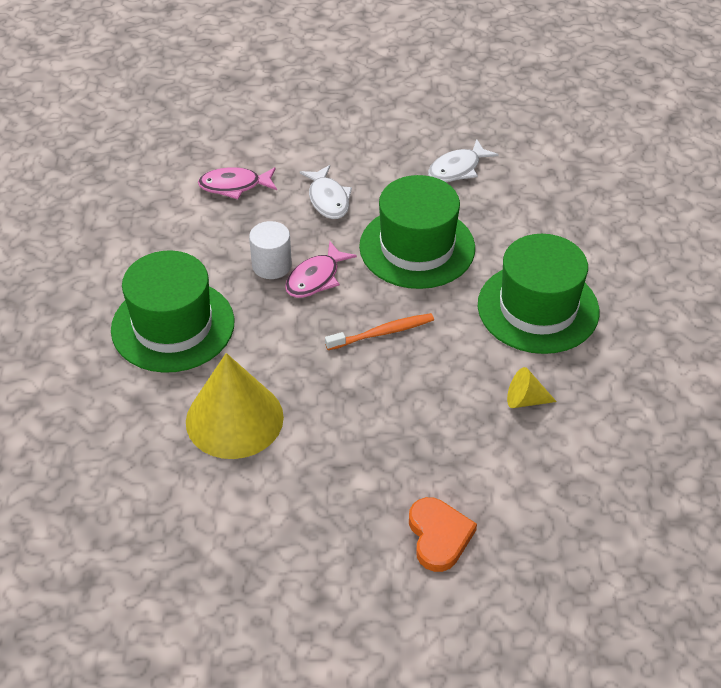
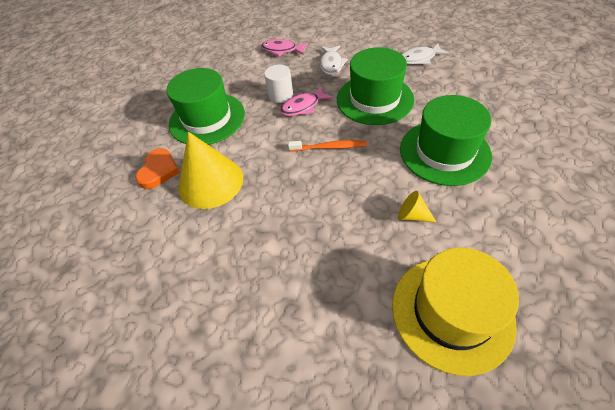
camera: 25 degrees right, 5 degrees up
orange heart [409,497,477,572] -> orange heart moved to [135,148,180,189]
none -> yellow hat [392,248,519,376]

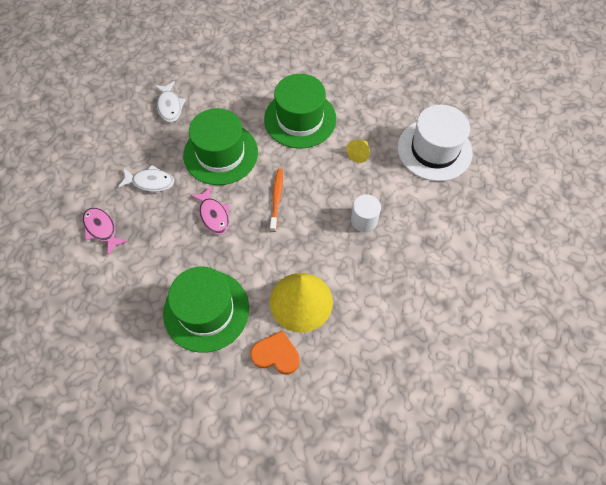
camera: 90 degrees left, 10 degrees up
pink fish [261,39,308,56] -> pink fish turned 120 degrees clockwise [83,208,128,255]
white cylinder [264,64,293,103] -> white cylinder moved to [351,194,381,232]
yellow hat [392,248,519,376] -> white hat [398,105,472,181]

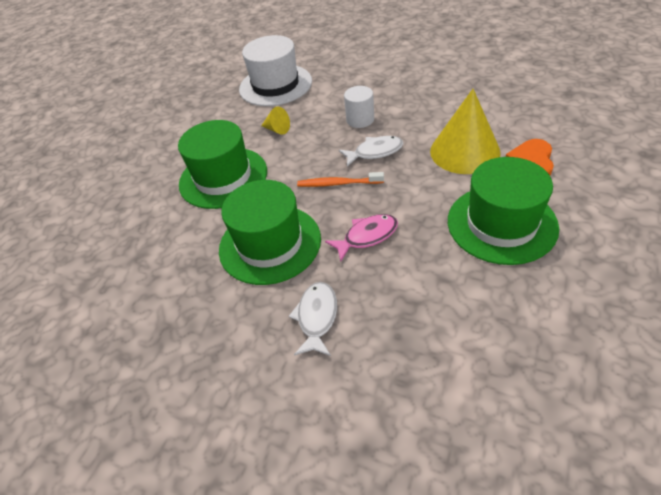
camera: 85 degrees left, 15 degrees down
pink fish [83,208,128,255] -> none
white fish [154,81,186,122] -> white fish moved to [339,136,404,167]

